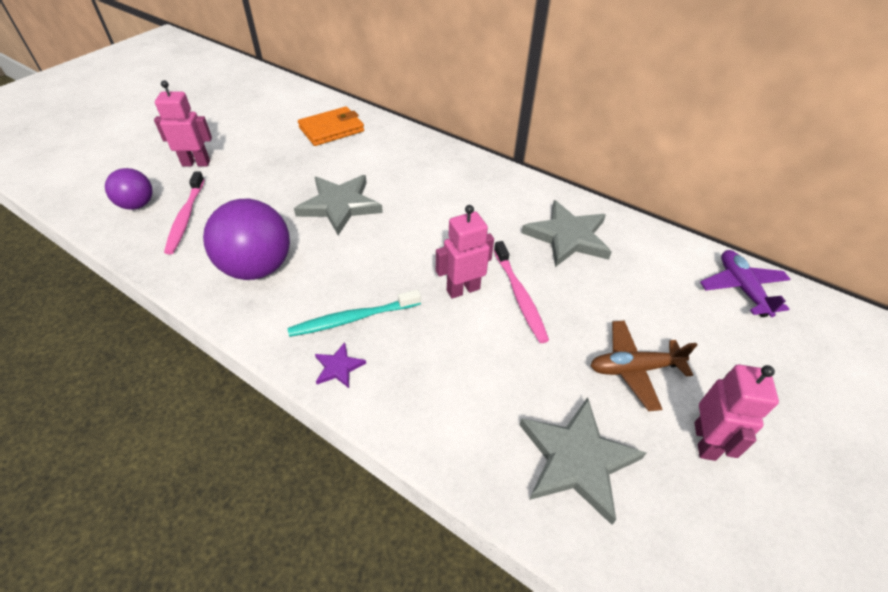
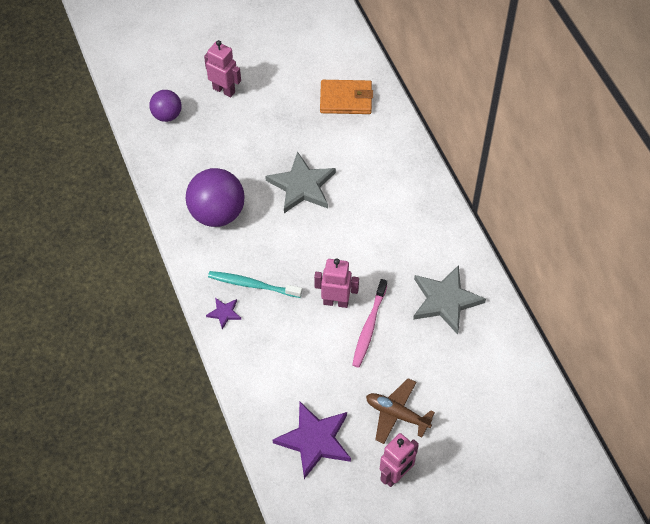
camera: 35 degrees right, 10 degrees up
pink toothbrush [164,172,204,254] -> none
grey star [519,397,646,525] -> purple star [273,402,351,479]
purple plane [700,250,790,317] -> none

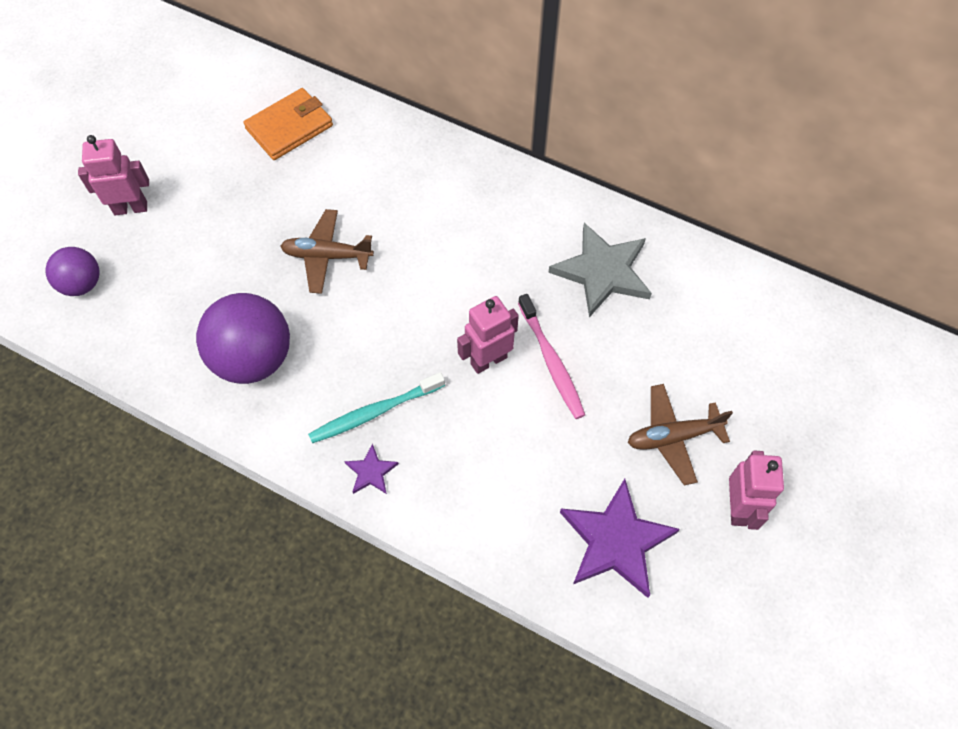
camera: 40 degrees left, 5 degrees up
grey star [265,151,336,213] -> brown plane [280,209,374,294]

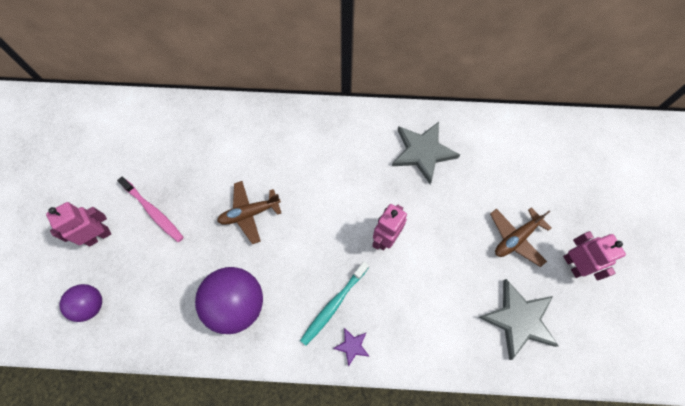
camera: 25 degrees left, 5 degrees up
orange wallet [244,88,333,160] -> none
pink toothbrush [518,294,585,419] -> pink toothbrush moved to [117,177,184,242]
purple star [560,479,680,598] -> grey star [478,279,559,360]

